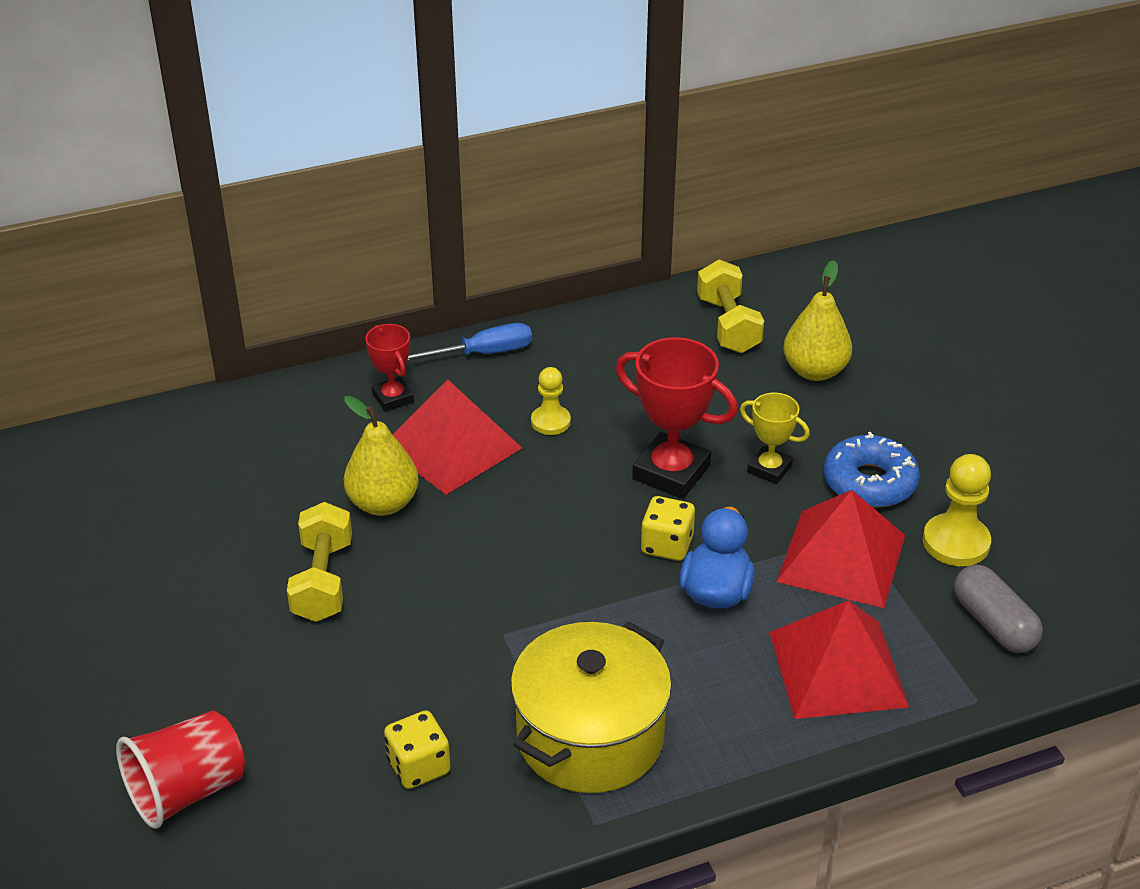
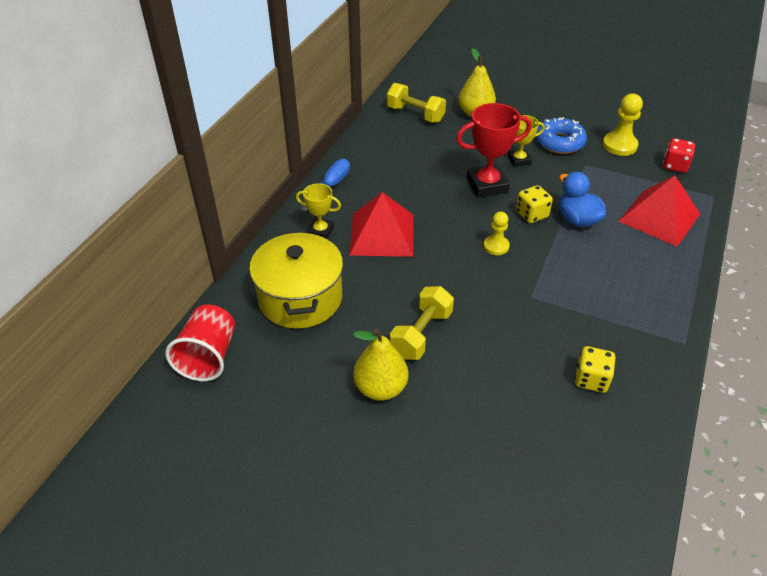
camera: 45 degrees left, 5 degrees up
red cup [116,711,245,829] -> red cup moved to [165,304,235,381]
yellow dumbbell [287,502,352,622] -> yellow dumbbell turned 75 degrees clockwise [390,286,454,360]
yellow pear [344,396,419,516] -> yellow pear moved to [353,329,408,401]
red trophy [365,324,414,412] -> yellow trophy [296,183,341,239]
yellow pot [510,621,672,793] -> yellow pot moved to [249,231,343,329]
yellow pawn [531,367,571,435] -> yellow pawn moved to [484,212,510,255]
red pyramid [776,490,905,608] -> none
grey capsule [954,565,1043,653] -> red dice [663,138,695,173]

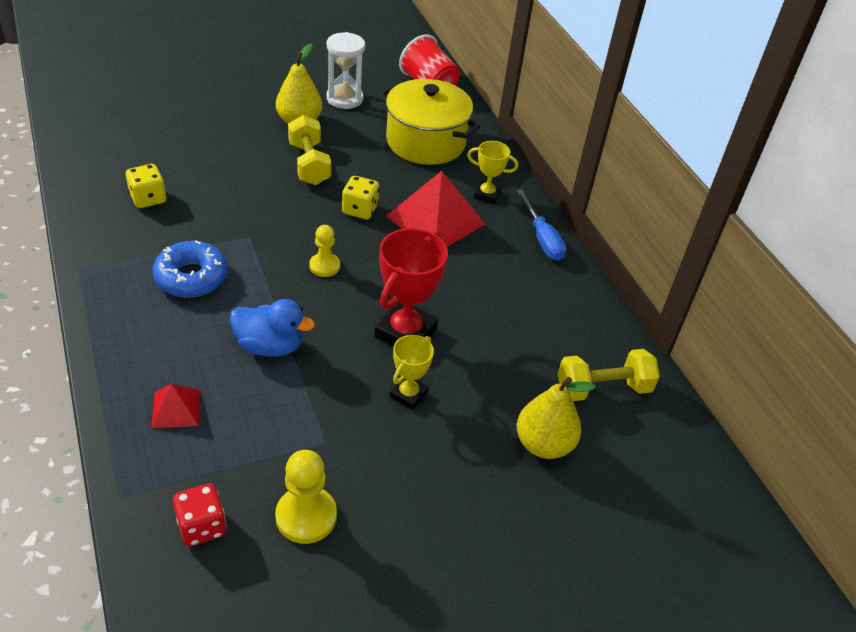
camera: 130 degrees right, 0 degrees up
yellow trophy [296,183,341,239] -> yellow trophy turned 45 degrees clockwise [467,141,518,204]
yellow dice [516,185,553,223] -> yellow dice moved to [342,176,379,220]
blue donut [536,117,587,154] -> blue donut moved to [153,240,228,298]
red pyramid [619,175,700,247] -> red pyramid [151,384,201,428], size x0.51
none -> white hourglass [327,32,365,109]

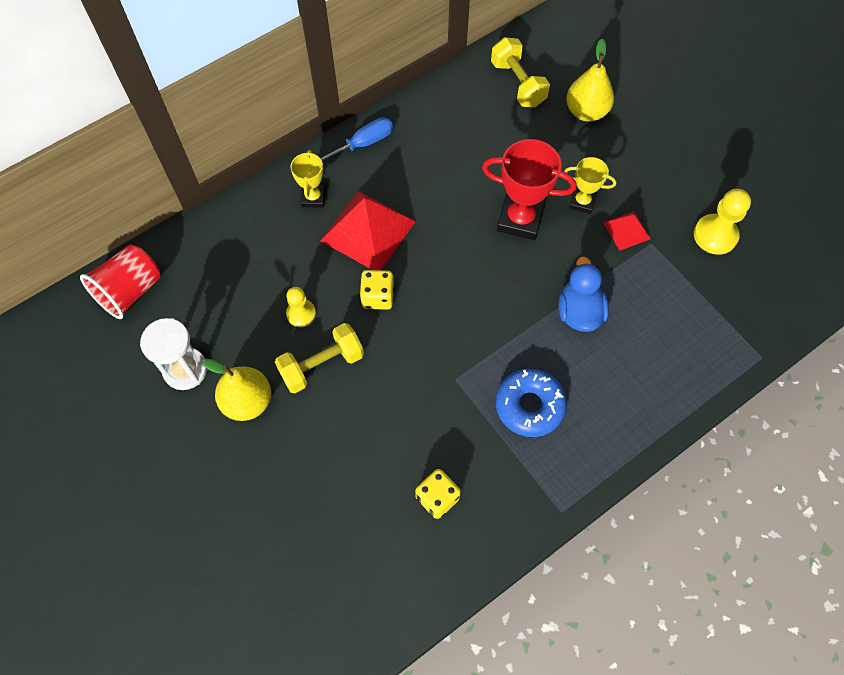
camera: 100 degrees left, 20 degrees up
red pyramid [151,384,201,428] -> red pyramid moved to [604,211,651,251]
red dice [173,483,227,547] -> none
yellow pawn [309,225,340,277] -> yellow pawn moved to [286,287,316,327]
yellow pot [379,79,480,165] -> none

